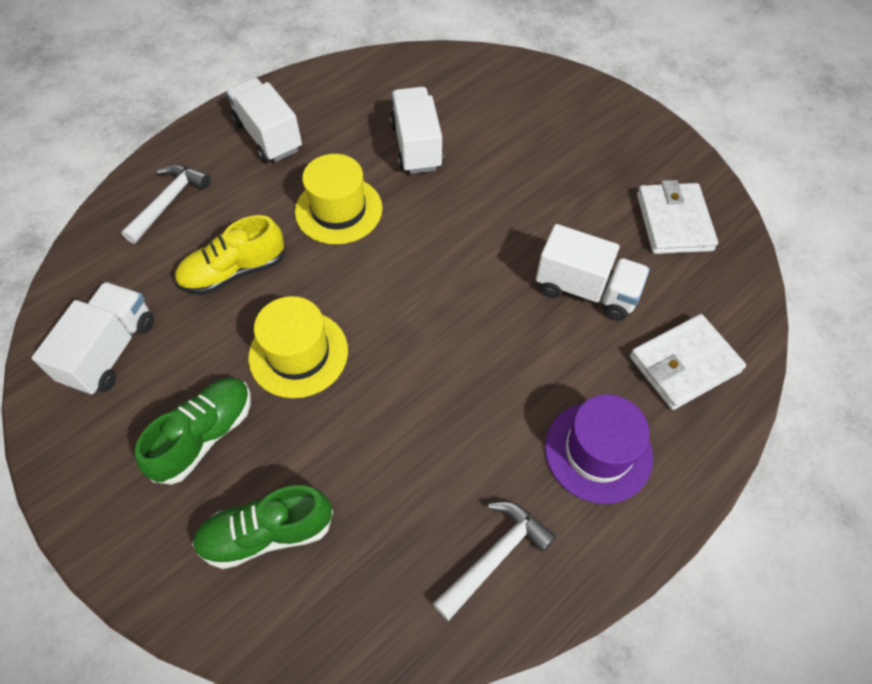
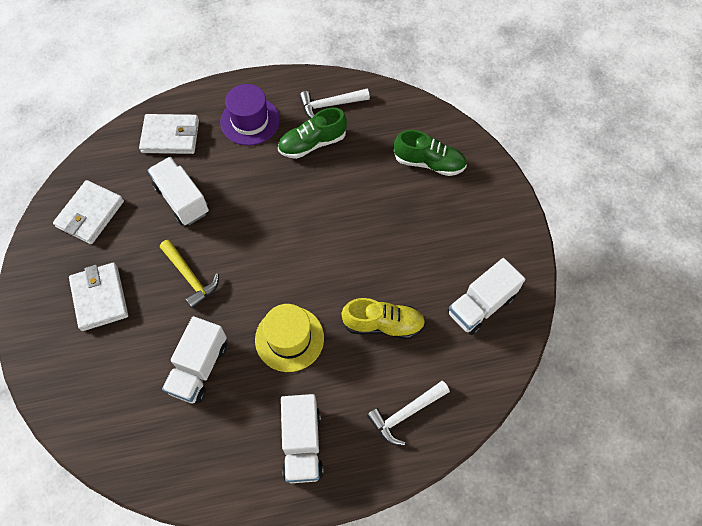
camera: 150 degrees left, 5 degrees up
green shoe [135,378,251,485] -> green shoe moved to [278,108,347,159]
yellow hat [248,296,348,398] -> none
none -> white wallet [69,263,128,331]
none -> yellow hammer [160,239,219,309]

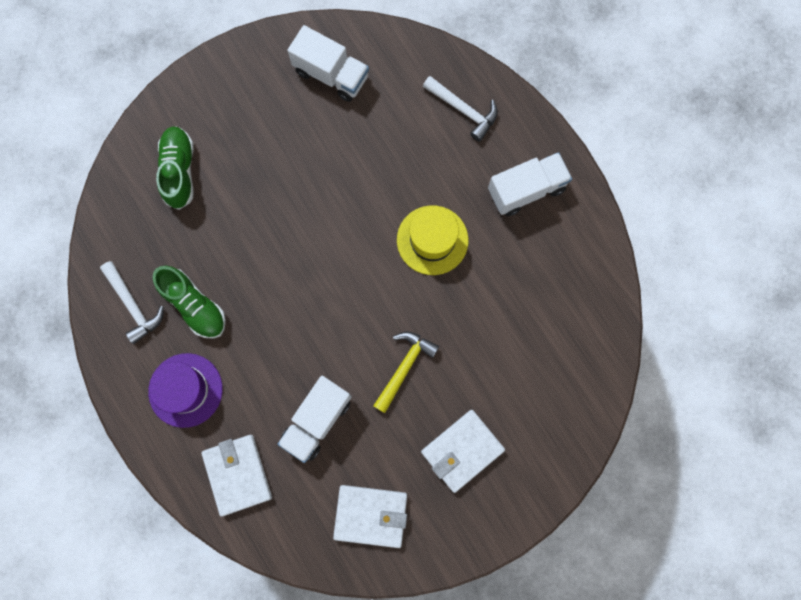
camera: 110 degrees left, 15 degrees up
white truck [162,316,227,403] -> none
yellow shoe [341,298,425,339] -> none

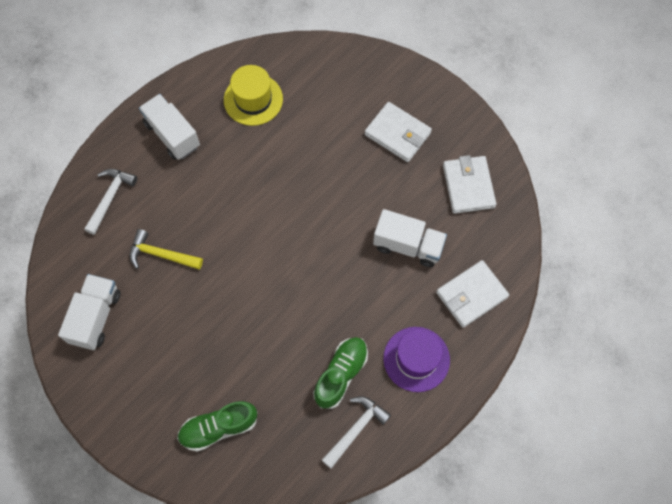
camera: 105 degrees left, 10 degrees down
yellow hammer [373,332,439,413] -> yellow hammer moved to [130,229,203,270]
yellow hat [397,205,468,275] -> yellow hat moved to [224,65,283,126]

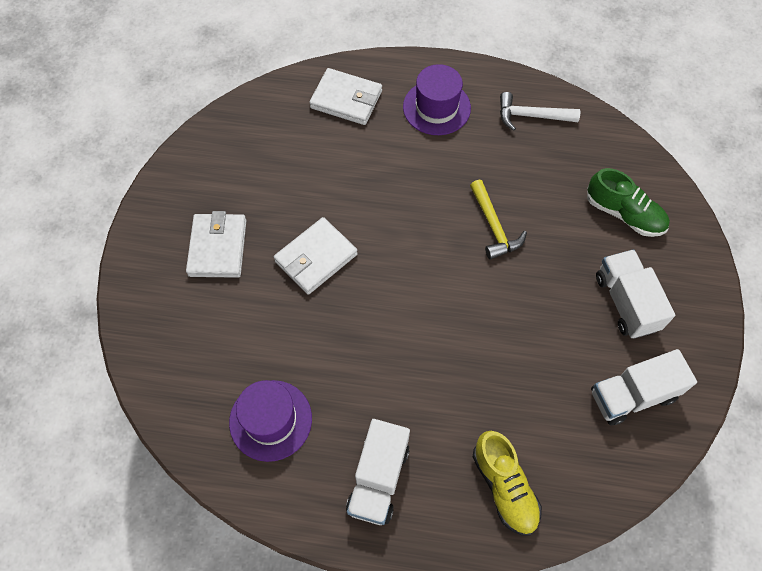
camera: 125 degrees left, 5 degrees down
white hammer [84,169,137,235] -> yellow shoe [473,431,542,536]
yellow hammer [130,229,203,270] -> yellow hammer moved to [470,180,527,260]
yellow hat [224,65,283,126] -> purple hat [229,380,312,462]
green shoe [313,337,368,409] -> none
white truck [373,209,447,267] -> white truck moved to [596,249,675,339]
white wallet [443,155,497,214] -> white wallet moved to [274,217,358,295]

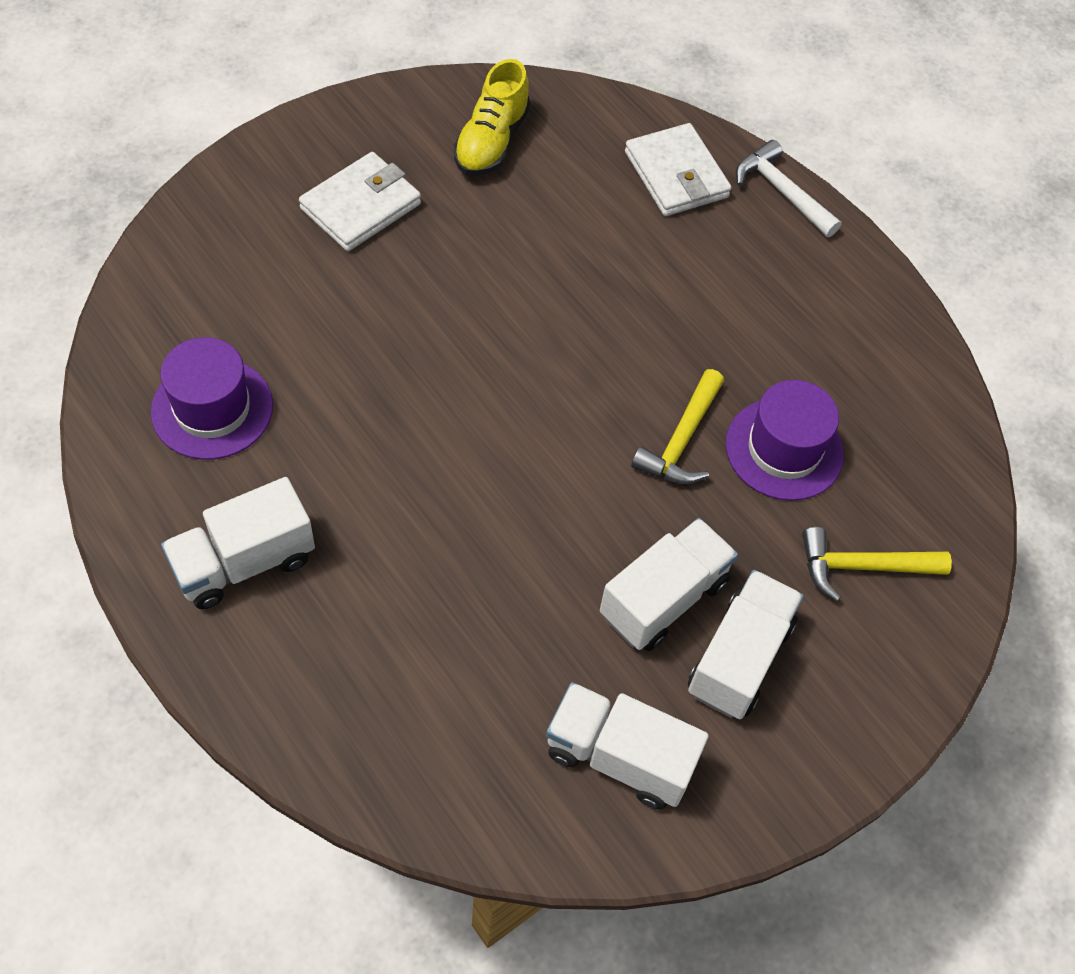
camera: 40 degrees right, 5 degrees down
white wallet [274,217,358,295] -> none
purple hat [403,64,471,135] -> purple hat moved to [726,380,844,501]
yellow shoe [473,431,542,536] -> yellow shoe moved to [454,59,530,176]
white hammer [500,92,580,131] -> white hammer moved to [736,140,841,237]
green shoe [587,168,670,237] -> yellow hammer [802,527,952,601]
none -> white truck [600,518,738,651]

